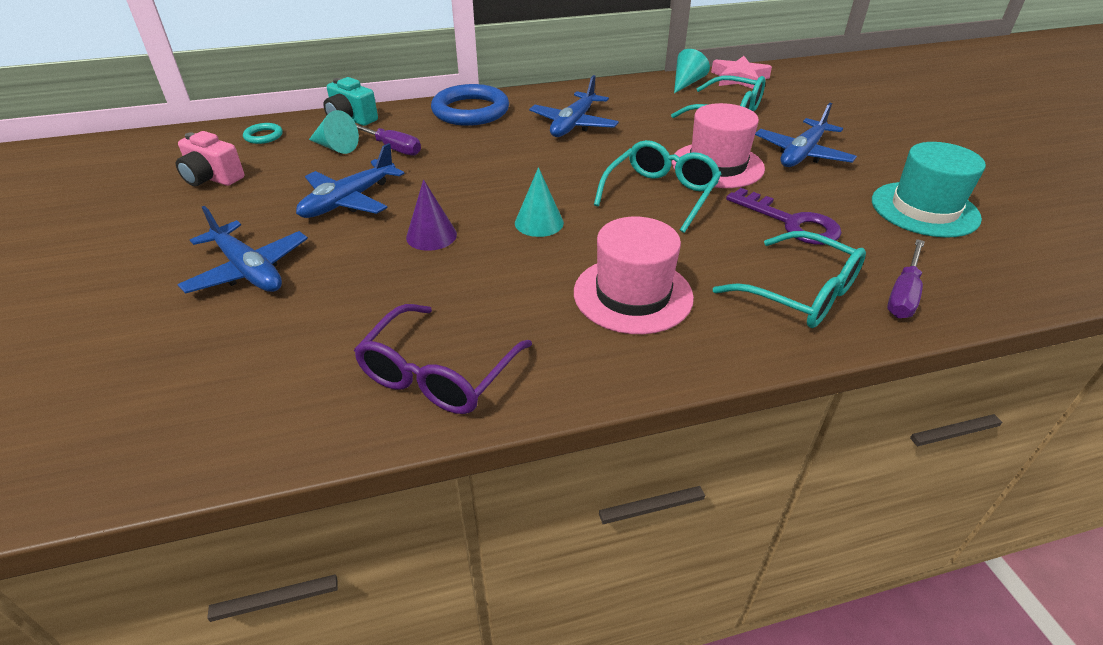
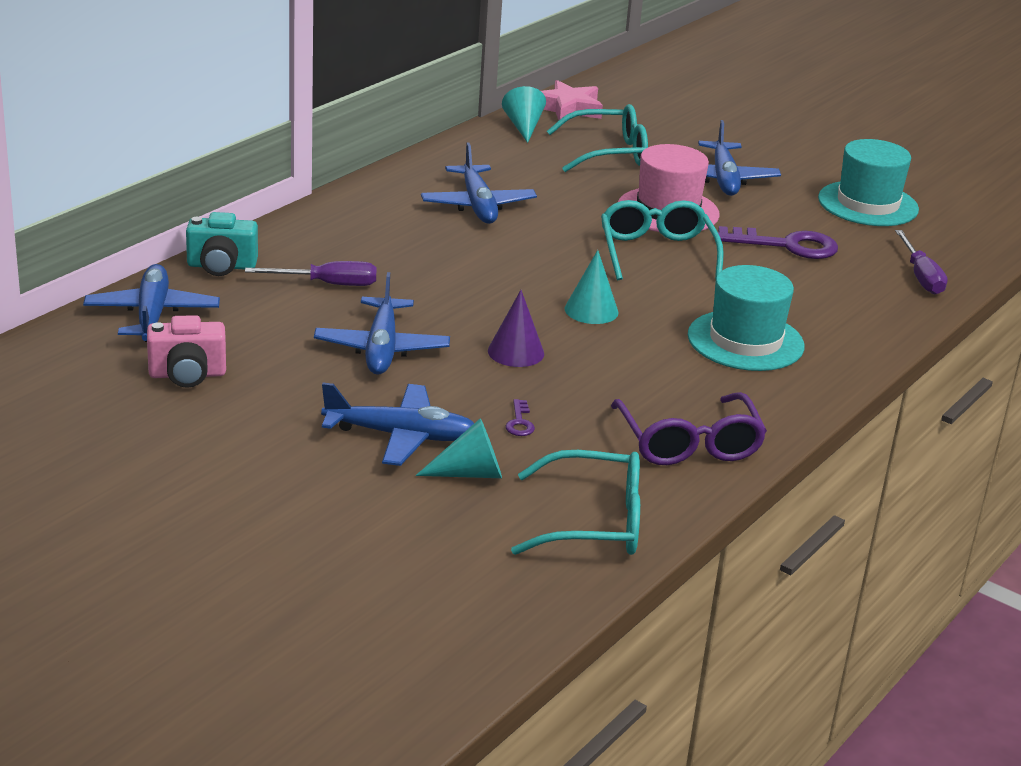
camera: 40 degrees left, 10 degrees down
turquoise ring [243,123,283,144] -> blue plane [83,264,220,342]
turquoise cone [309,110,359,154] -> turquoise cone moved to [416,418,502,478]
blue ring [431,84,509,126] -> none
pink hat [574,217,694,334] -> turquoise hat [688,265,804,371]
turquoise glasses [713,231,866,328] -> turquoise glasses moved to [511,450,640,555]
none -> purple key [506,399,535,436]

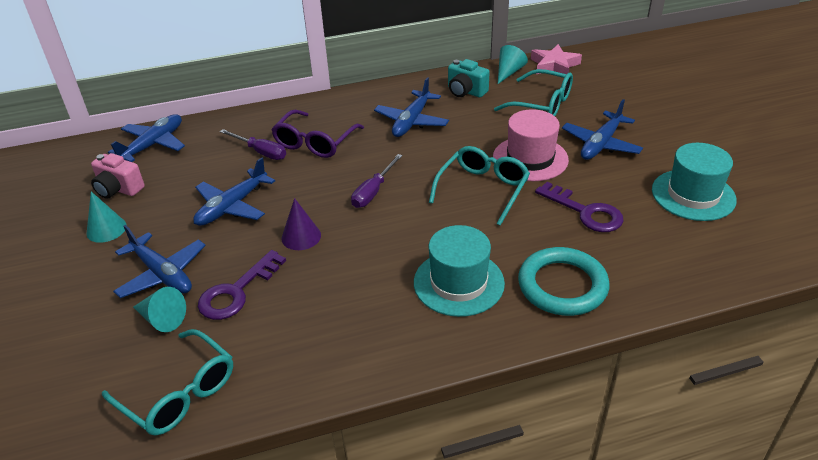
camera: 40 degrees right, 10 degrees up
turquoise camera [186,212,258,276] -> turquoise camera moved to [448,59,490,97]
purple key [506,399,535,436] -> purple key [198,250,286,320], size x2.27
turquoise cone [564,250,619,324] -> turquoise cone moved to [87,192,127,243]
purple glasses [611,392,767,465] -> purple glasses moved to [271,110,364,158]
purple screwdriver [895,230,948,295] -> purple screwdriver moved to [351,154,403,208]
none -> turquoise ring [518,247,610,316]

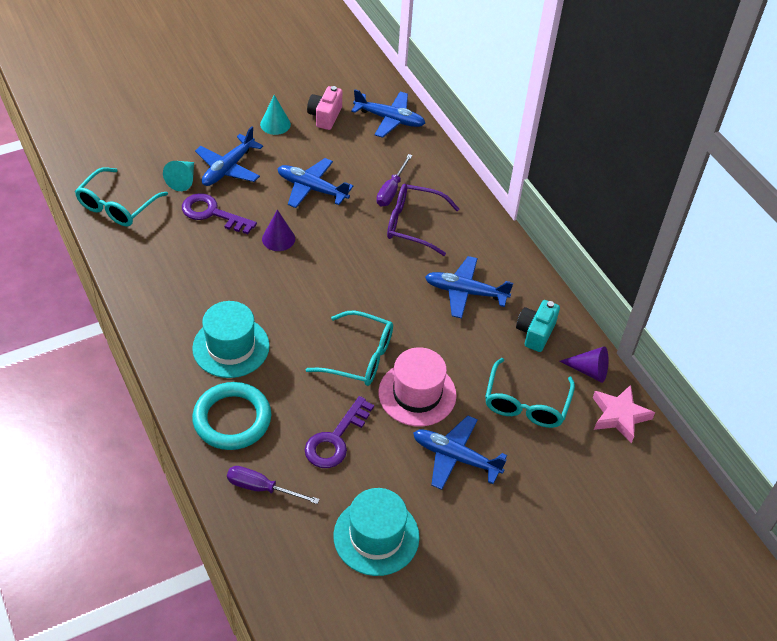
camera: 75 degrees right, 10 degrees up
purple screwdriver [351,154,403,208] -> purple screwdriver moved to [227,466,320,504]
turquoise cone [498,45,528,84] -> purple cone [560,346,608,383]

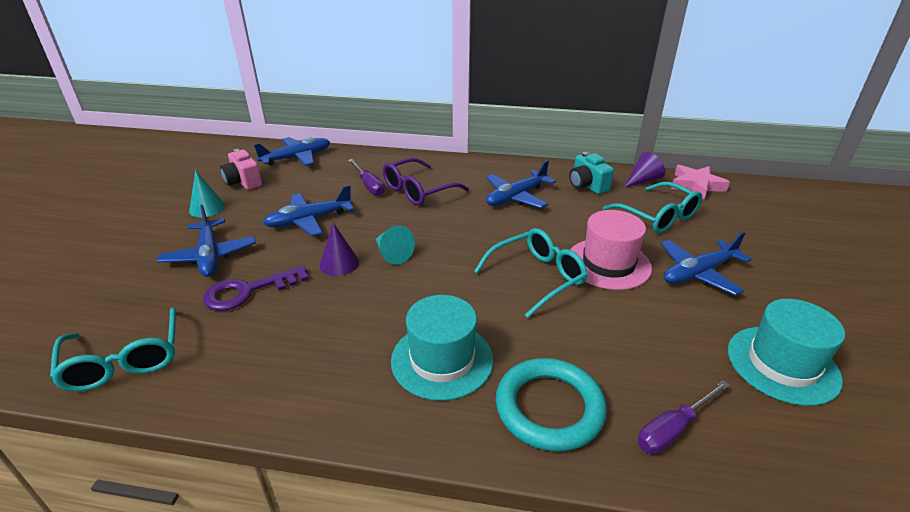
camera: 50 degrees left, 15 degrees down
turquoise cone [163,161,194,191] -> turquoise cone moved to [376,225,415,265]
purple key [305,396,374,468] -> none

